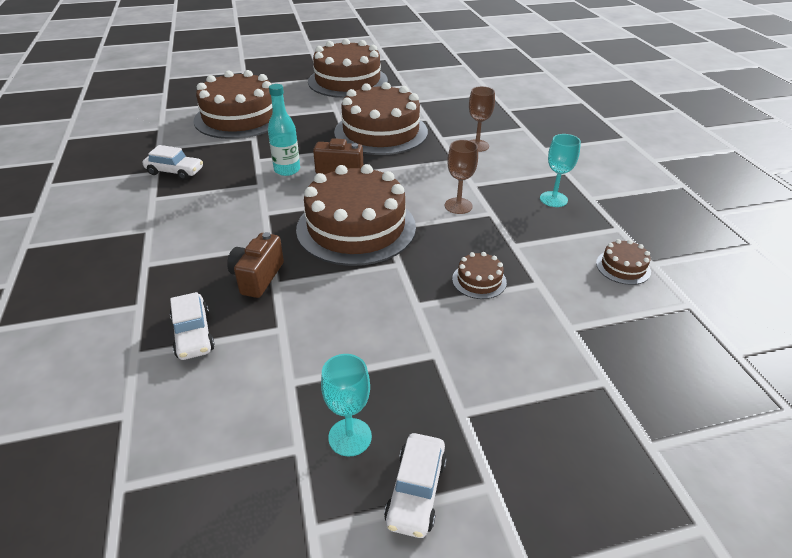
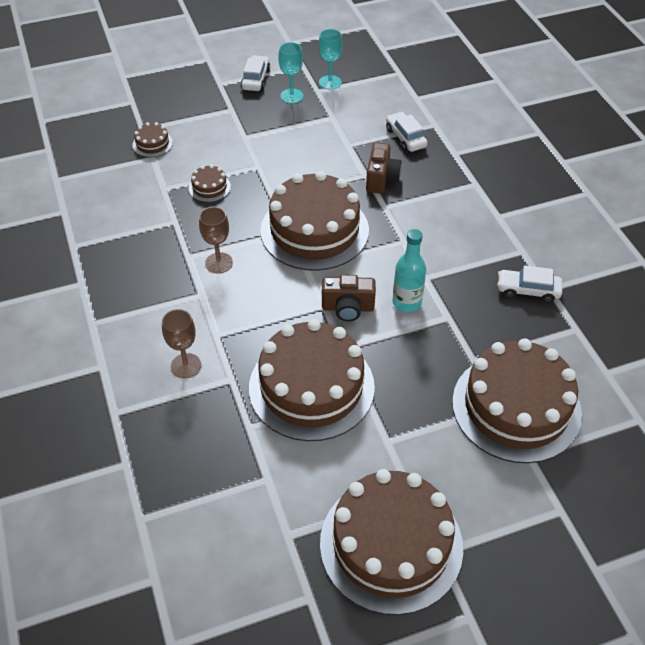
camera: 175 degrees right, 10 degrees up
turquoise goblet [540,134,581,207] -> turquoise goblet moved to [319,29,343,90]
brown cake [596,239,651,285] -> brown cake moved to [132,122,173,157]

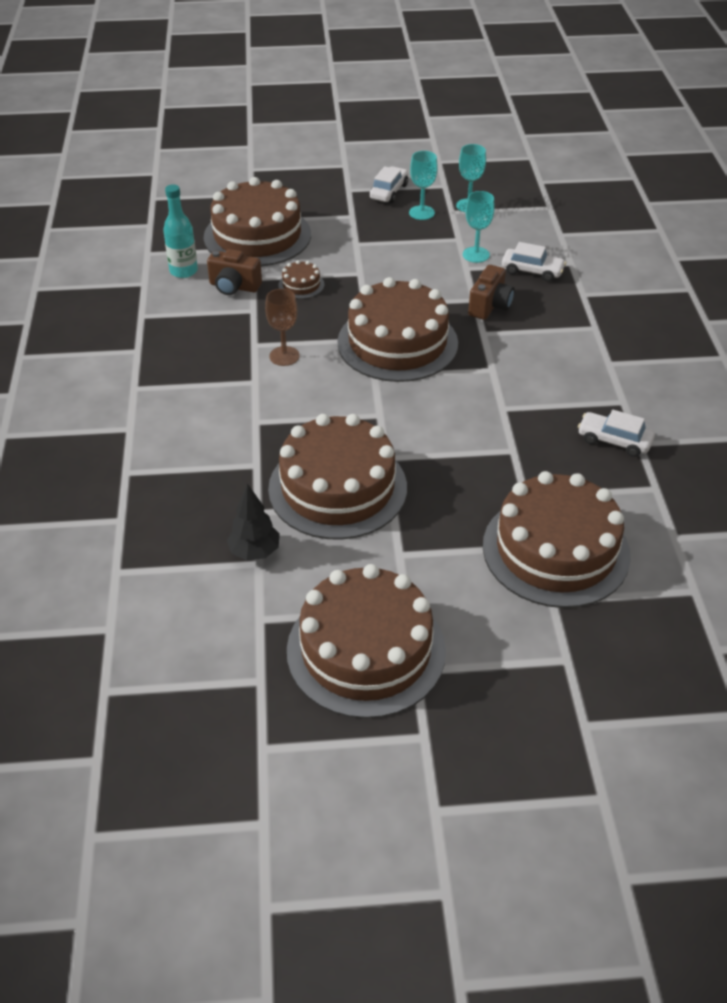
camera: 15 degrees right, 5 degrees down
brown cake [132,122,173,157] -> brown cake [204,177,311,266], size x2.46
brown goblet [162,309,201,378] -> none
brown camera [322,275,376,321] -> brown camera moved to [207,249,262,295]
white car [386,112,428,152] -> white car turned 120 degrees clockwise [502,242,566,282]
turquoise bottle [393,229,426,312] -> turquoise bottle moved to [163,184,198,278]
none -> black tree [227,483,280,561]
none -> turquoise goblet [463,191,495,263]

